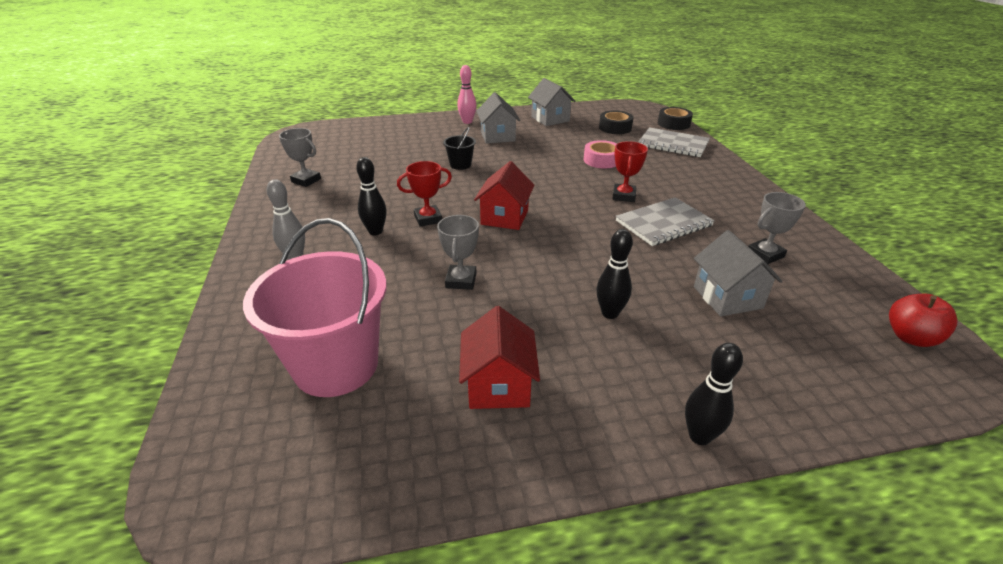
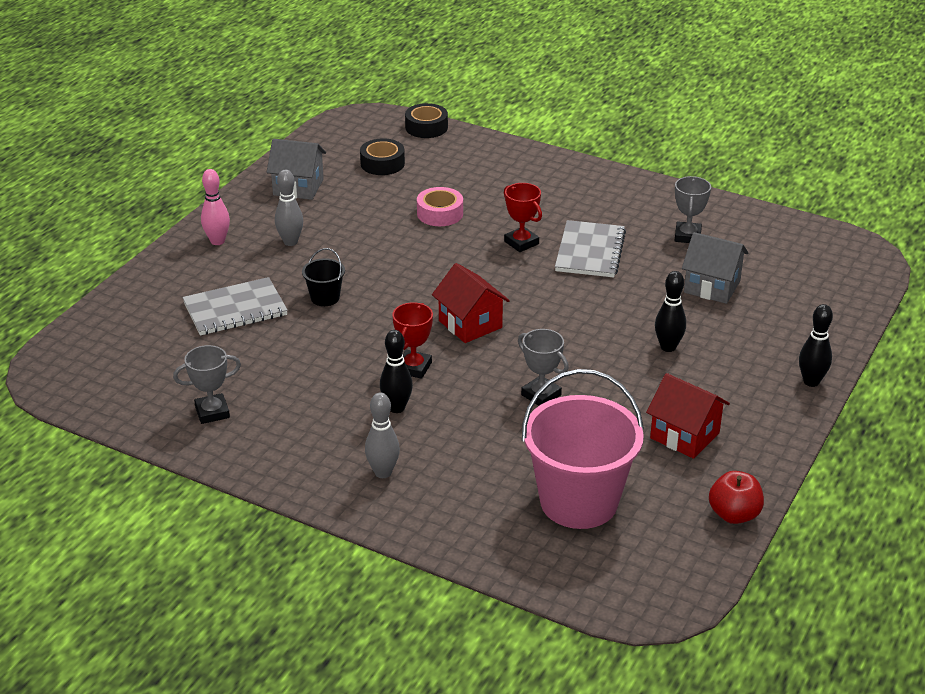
camera: 50 degrees left, 0 degrees up
grey house [476,92,520,144] -> grey bowling pin [275,170,303,246]
grey notebook [638,127,710,157] -> grey notebook moved to [182,277,288,336]
red apple [889,294,957,347] -> red apple moved to [709,471,764,524]

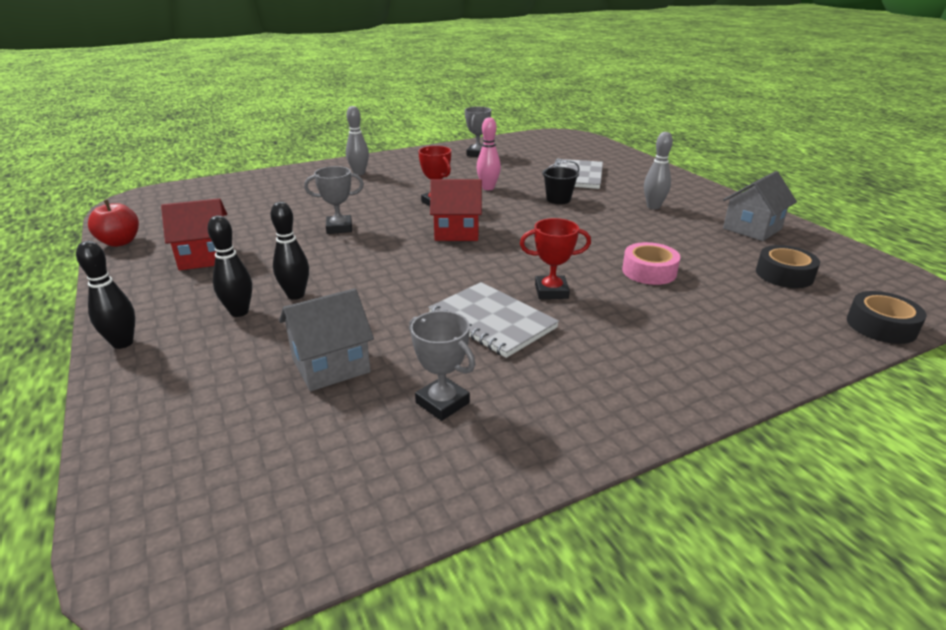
camera: 125 degrees right, 5 degrees down
pink bowling pin [201,169,230,245] -> pink bowling pin moved to [476,117,501,190]
black bowling pin [380,330,413,413] -> black bowling pin moved to [207,215,252,317]
pink bucket [522,369,644,529] -> none

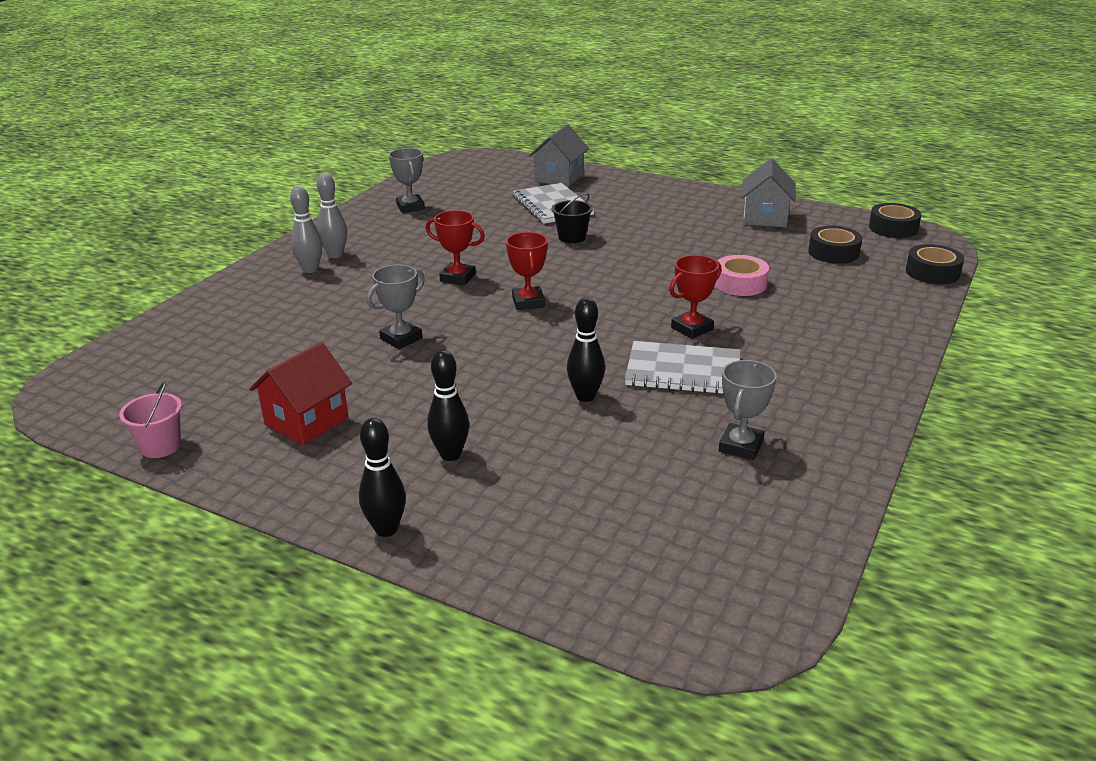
camera: 35 degrees left, 0 degrees up
red apple [88,200,139,247] -> pink bucket [119,381,182,458]
black bowling pin [271,202,309,300] -> black bowling pin moved to [567,298,605,402]
grey house [279,288,374,391] -> grey house moved to [528,124,589,187]
grey trophy [409,311,475,421] -> grey trophy turned 75 degrees counterclockwise [719,360,777,460]
red house [430,179,482,241] -> red trophy [506,232,548,310]
pink bowling pin [476,117,501,190] -> none
grey bowling pin [644,132,673,209] -> grey bowling pin moved to [317,173,347,258]
none -> black tape [869,203,921,238]

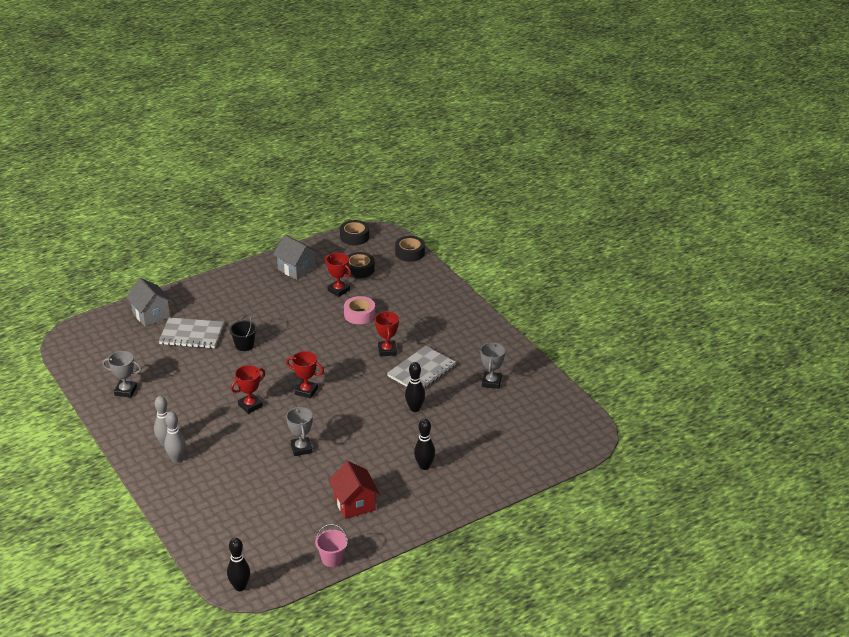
camera: 60 degrees left, 5 degrees up
black bowling pin [359,418,406,537] -> black bowling pin moved to [227,538,250,591]
grey trophy [719,360,777,460] -> grey trophy turned 45 degrees clockwise [480,342,505,389]
none -> red trophy [325,253,351,297]

